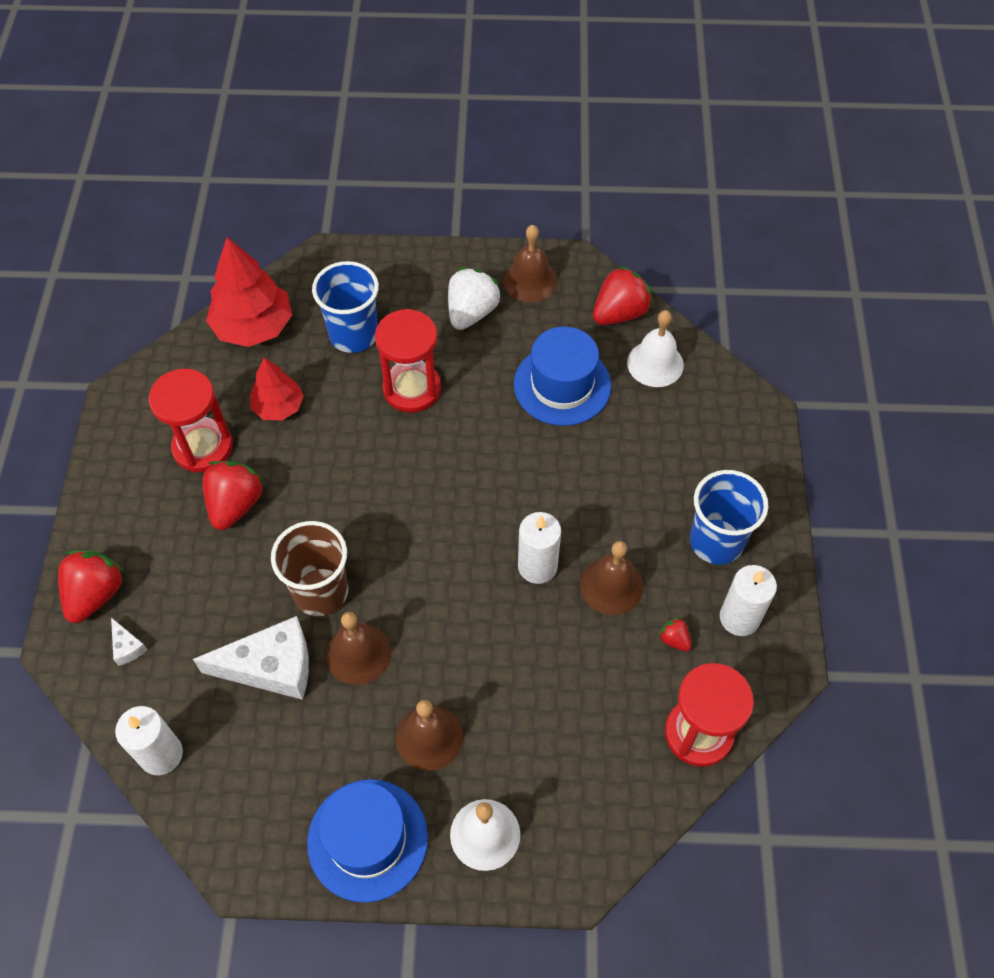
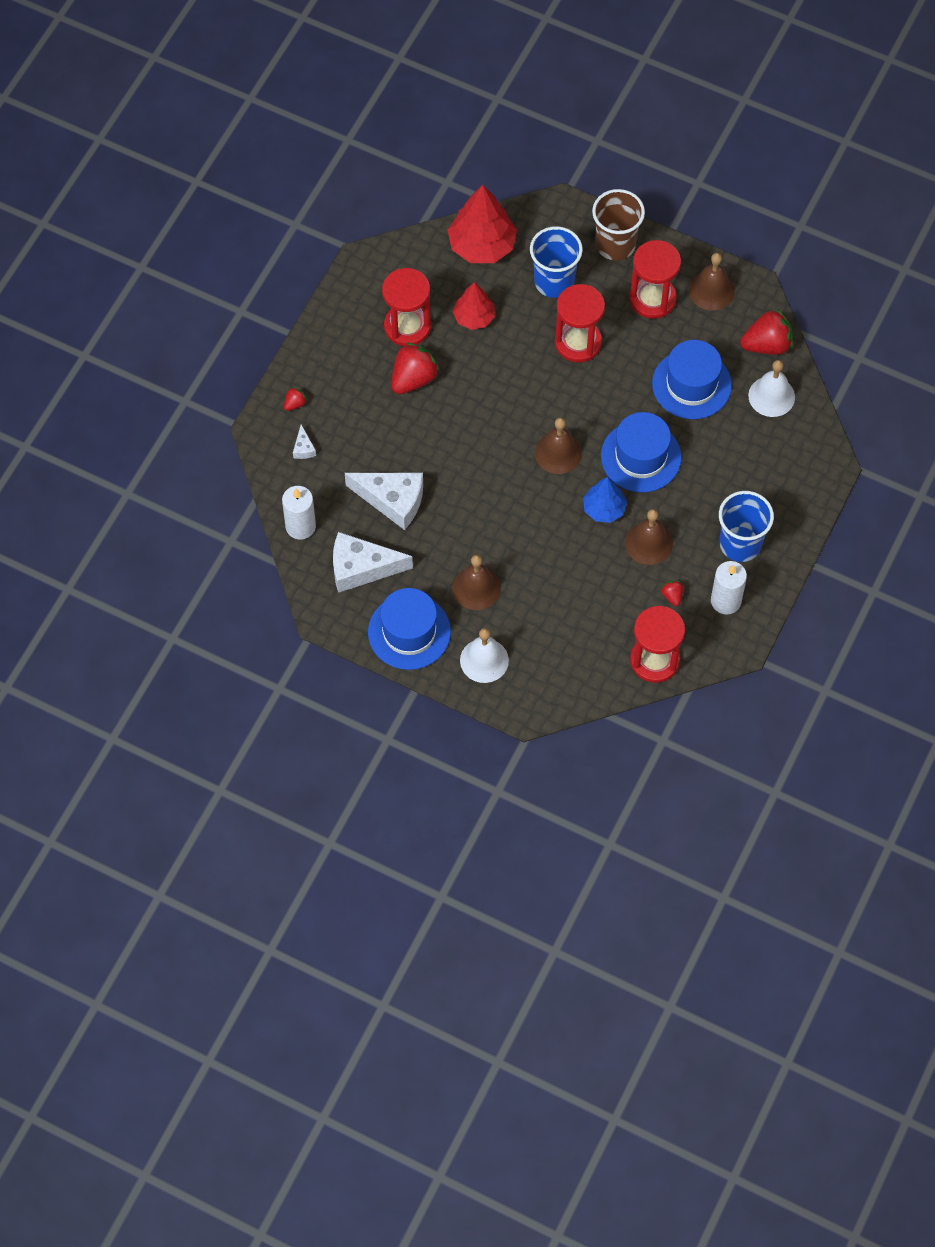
camera: 25 degrees right, 5 degrees up
red strawberry [58,550,125,623] -> red strawberry [284,387,307,411], size x0.47
brown cup [271,521,348,616] -> brown cup moved to [592,189,645,261]
brown bell [326,612,391,685] -> brown bell moved to [535,417,582,474]
white strawberry [448,267,502,330] -> red hourglass [629,240,681,319]
white candle [518,512,561,584] -> blue tree [583,477,627,523]
none -> white cheese [333,532,413,593]
none -> blue hat [601,412,682,492]

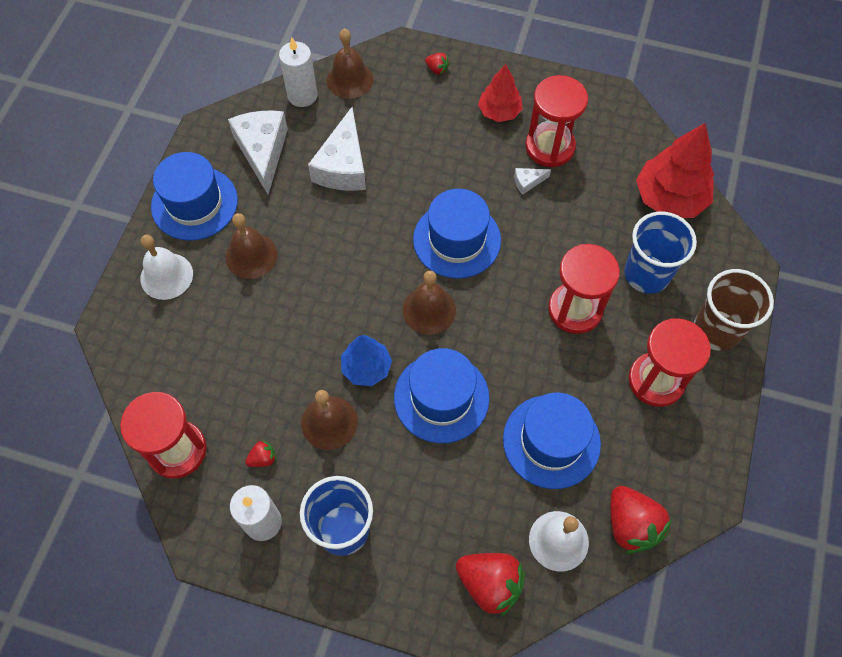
camera: 80 degrees right, 0 degrees up
white cheese [293,425,316,459] -> white cheese moved to [514,168,551,195]
red strawberry [391,342,440,394] -> red strawberry moved to [456,553,525,617]
red tree [453,282,495,330] -> red tree moved to [478,64,523,122]
brown bell [689,253,735,311] -> brown bell moved to [326,29,373,99]
none -> blue hat [413,189,501,279]

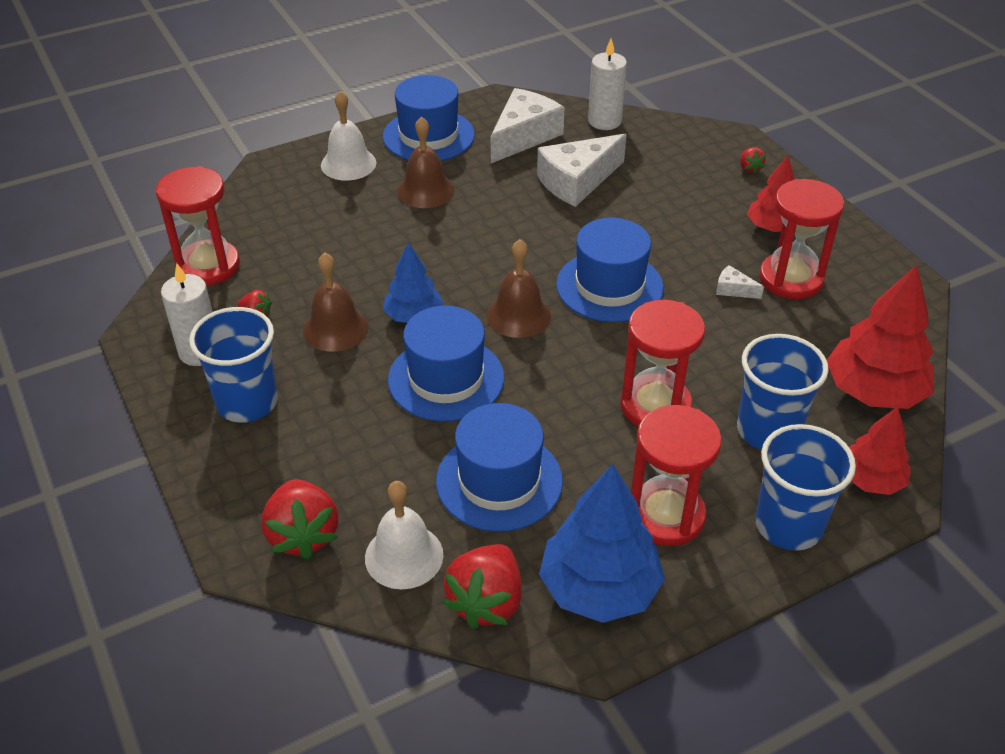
camera: 45 degrees right, 20 degrees down
brown bell [326,29,373,99] -> none
brown cup [694,269,774,351] -> blue cup [755,424,856,551]
none -> blue tree [539,464,665,623]
none -> red tree [849,407,911,495]

